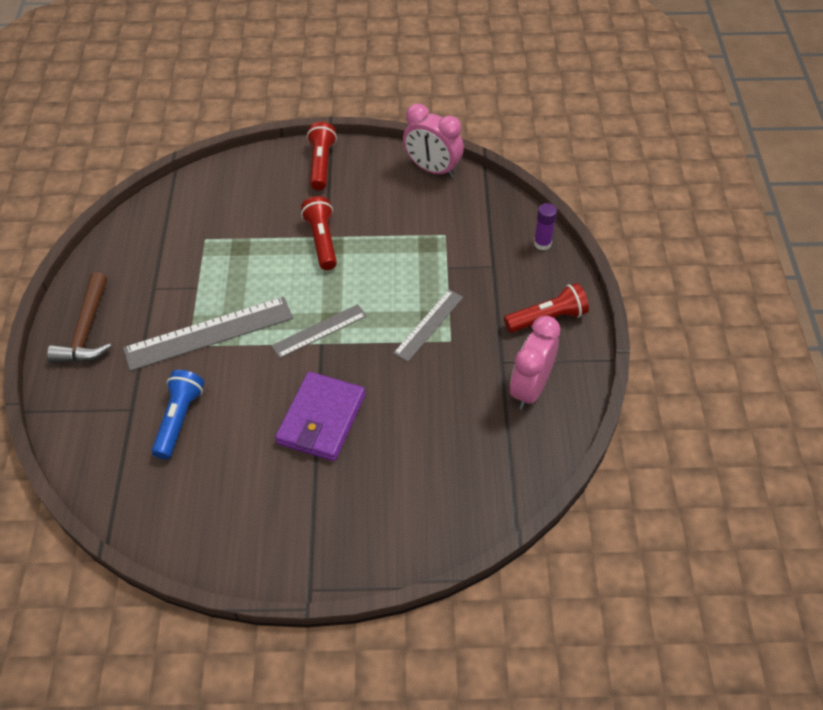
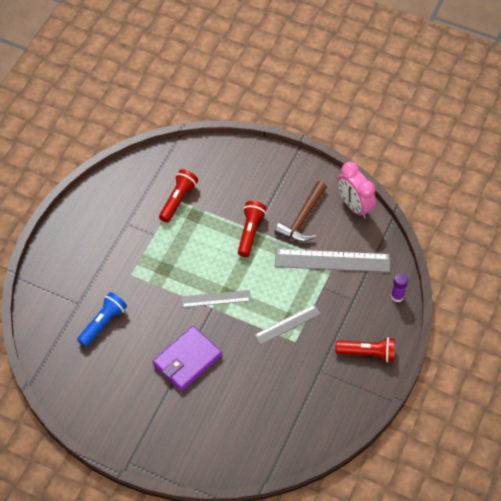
camera: 25 degrees right, 5 degrees up
brown hammer [47,272,112,363] -> brown hammer moved to [275,181,327,242]
grey ruler [123,297,293,371] -> grey ruler moved to [275,249,390,273]
red flashlight [307,122,337,190] -> red flashlight moved to [159,169,198,223]
pink clock [510,316,560,410] -> none

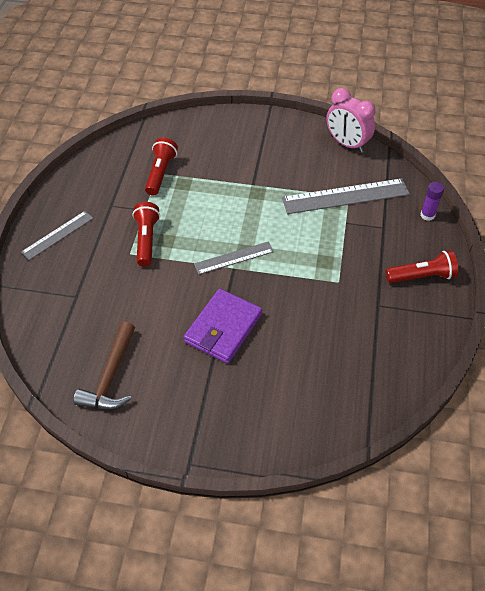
camera: 15 degrees left, 5 degrees down
blue flashlight [77,292,127,347] -> none
red flashlight [238,201,267,257] -> red flashlight moved to [132,202,160,267]
grey ruler [254,304,321,345] -> grey ruler moved to [21,211,93,260]
brown hammer [275,181,327,242] -> brown hammer moved to [73,321,135,409]

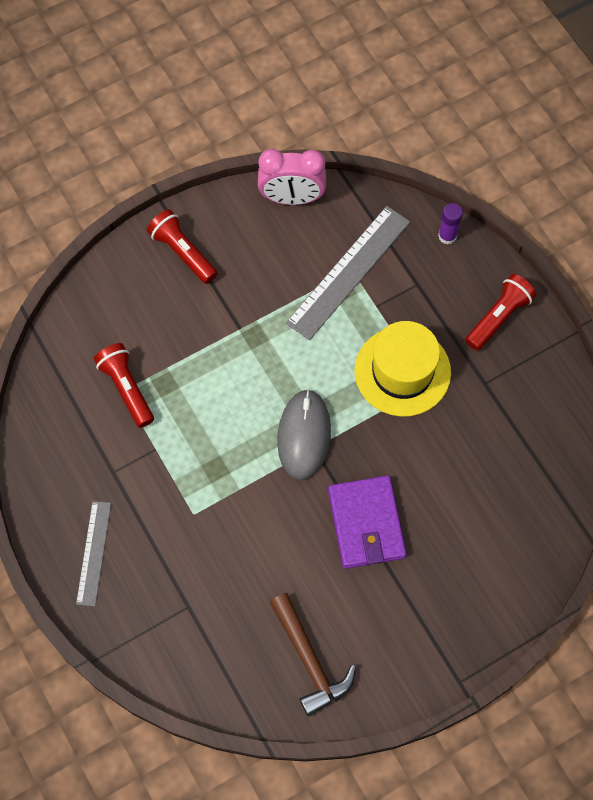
camera: 40 degrees left, 15 degrees up
red flashlight [132,202,160,267] -> red flashlight moved to [147,209,218,284]
grey ruler [194,241,274,275] -> grey mouse [277,389,331,480]
none -> yellow hat [354,321,451,417]

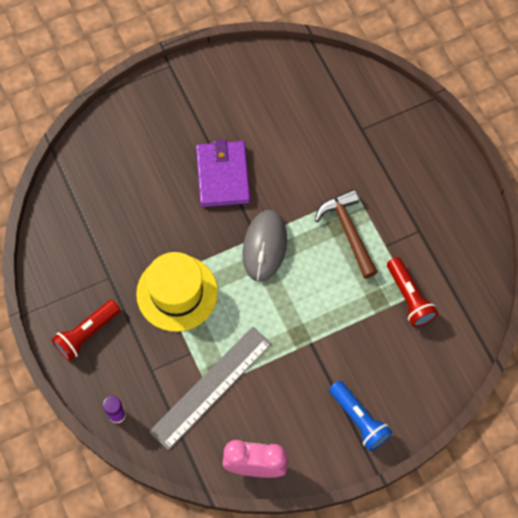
camera: 175 degrees left, 0 degrees up
grey ruler [76,501,111,607] -> none
red flashlight [147,209,218,284] -> blue flashlight [329,381,392,451]
brown hammer [270,593,356,717] -> brown hammer moved to [315,189,378,279]

